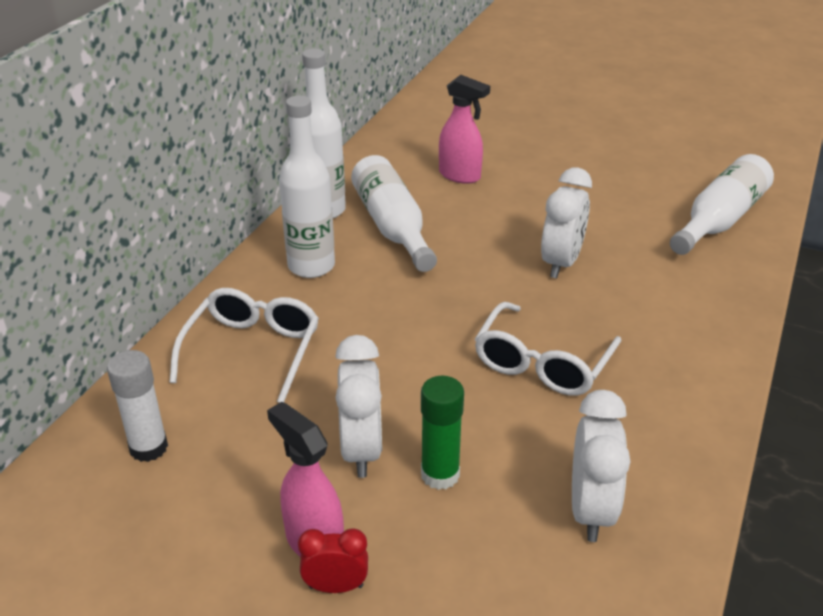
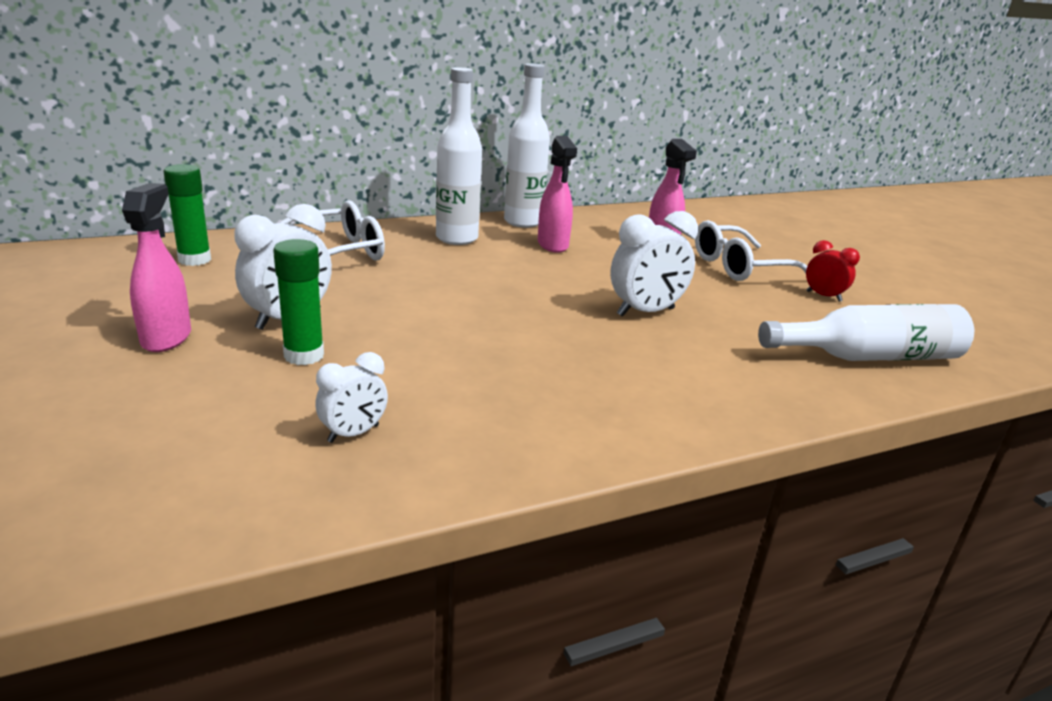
camera: 40 degrees right, 10 degrees down
white glue stick [107,350,168,462] -> green glue stick [163,164,211,266]
red clock [298,529,368,593] -> red clock moved to [806,240,860,302]
white bottle [351,155,437,272] -> pink spray bottle [538,136,577,253]
white glasses [475,302,622,396] -> white glasses moved to [695,220,807,281]
white clock [572,390,631,542] -> white clock [315,352,388,443], size x0.59

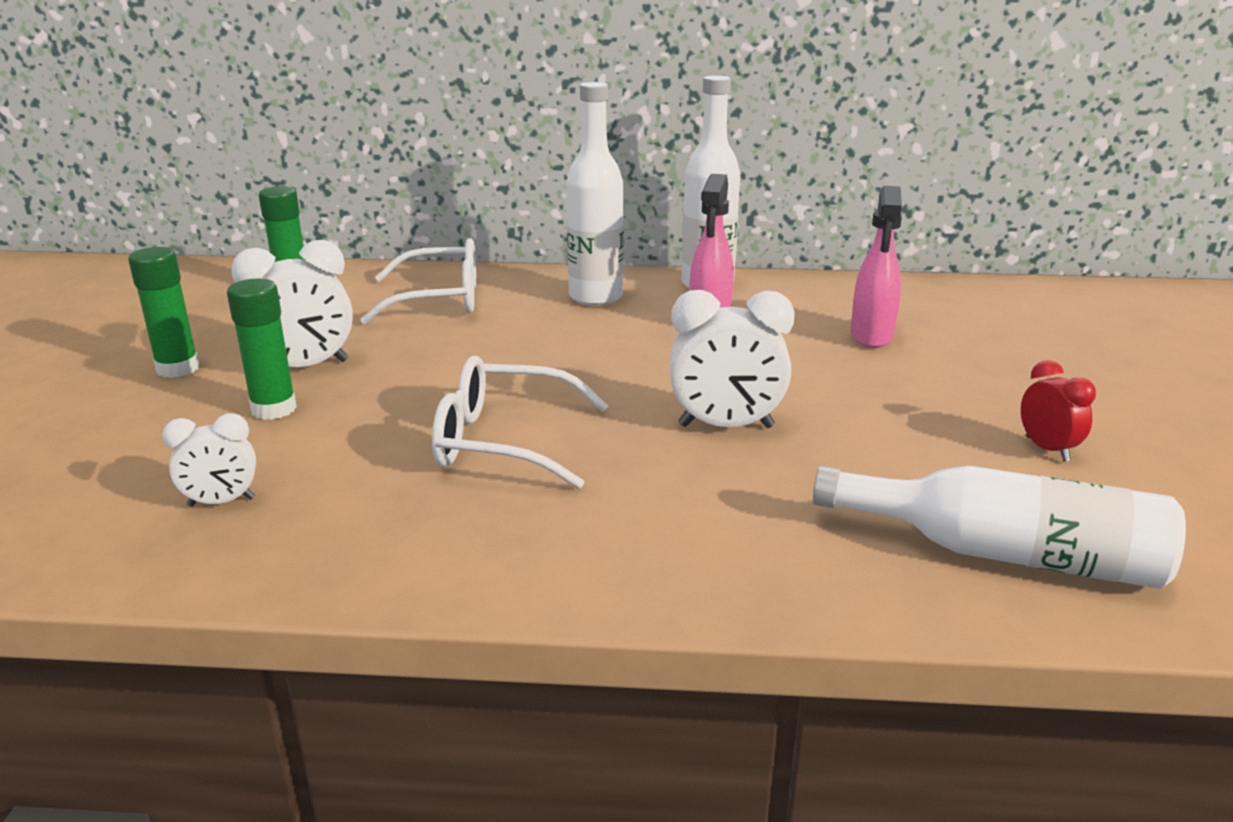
camera: 30 degrees right, 0 degrees up
pink spray bottle [122,183,191,352] -> green glue stick [128,247,200,378]
white glasses [695,220,807,281] -> white glasses moved to [432,356,608,489]

